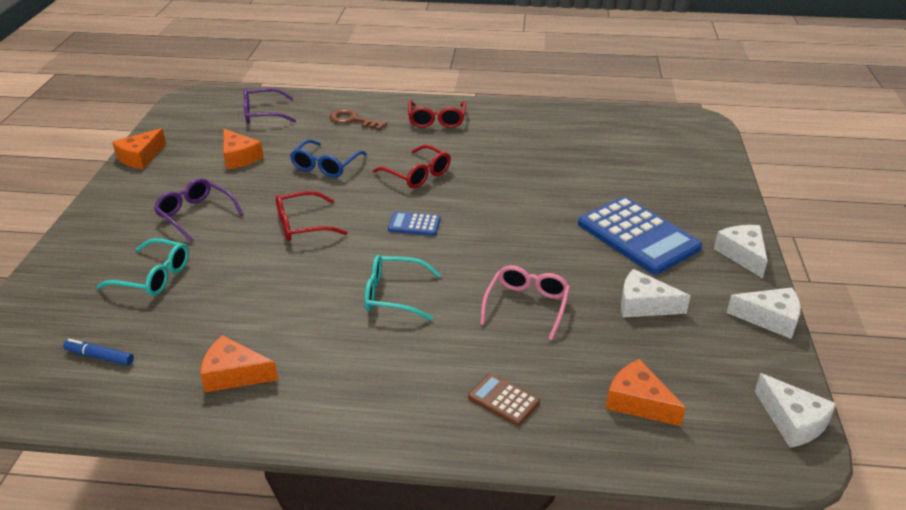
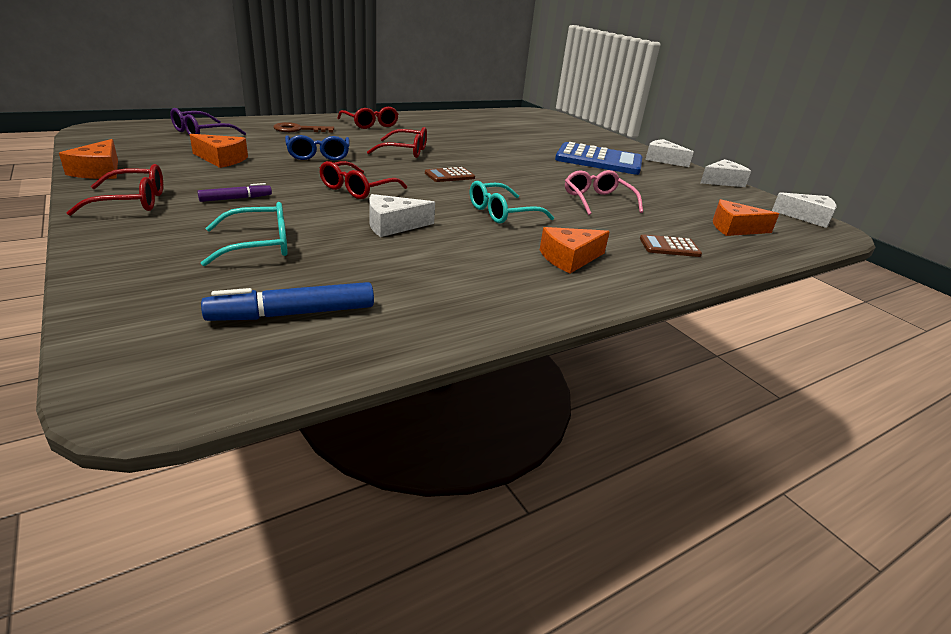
camera: 40 degrees left, 5 degrees down
blue marker [63,339,134,366] -> blue marker [201,282,374,321], size x1.66
purple glasses [154,178,244,242] -> purple marker [197,183,272,202]
orange cheese [200,335,278,392] -> orange cheese moved to [540,227,610,274]
blue calculator [388,211,441,236] -> brown calculator [425,167,475,182]
white cheese [621,269,690,318] -> white cheese moved to [369,194,435,237]
none -> red glasses [66,164,163,216]

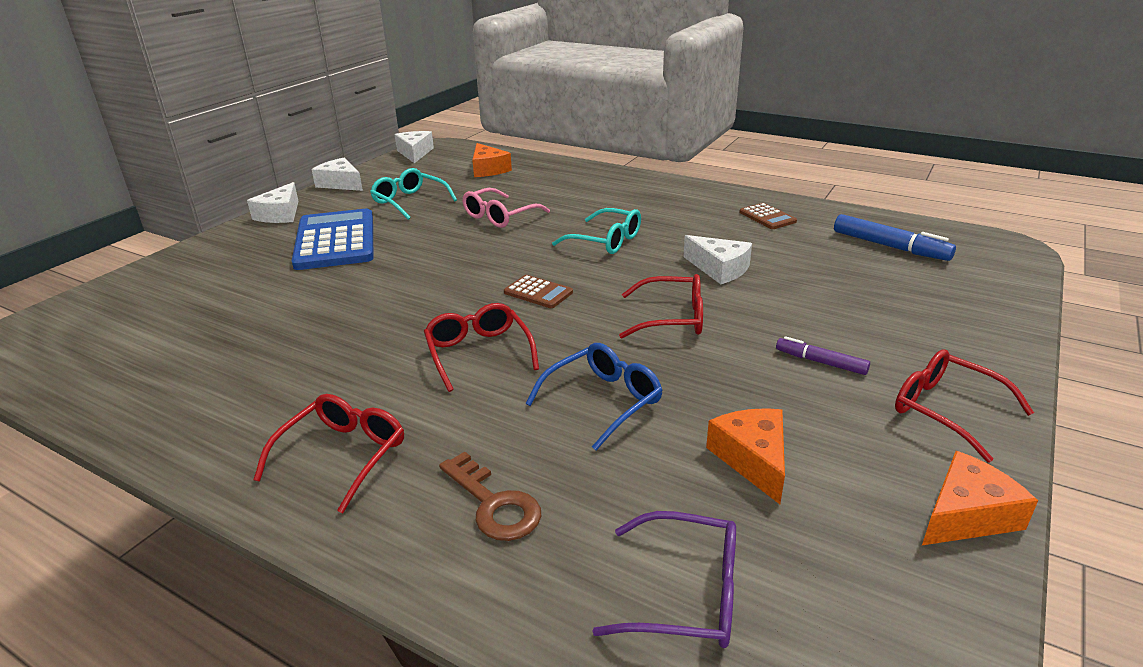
camera: 115 degrees left, 0 degrees up
turquoise glasses [201,202,288,266] -> turquoise glasses moved to [370,168,457,220]
orange cheese [540,227,610,274] -> none
brown calculator [640,234,702,257] -> brown calculator moved to [739,203,797,229]

